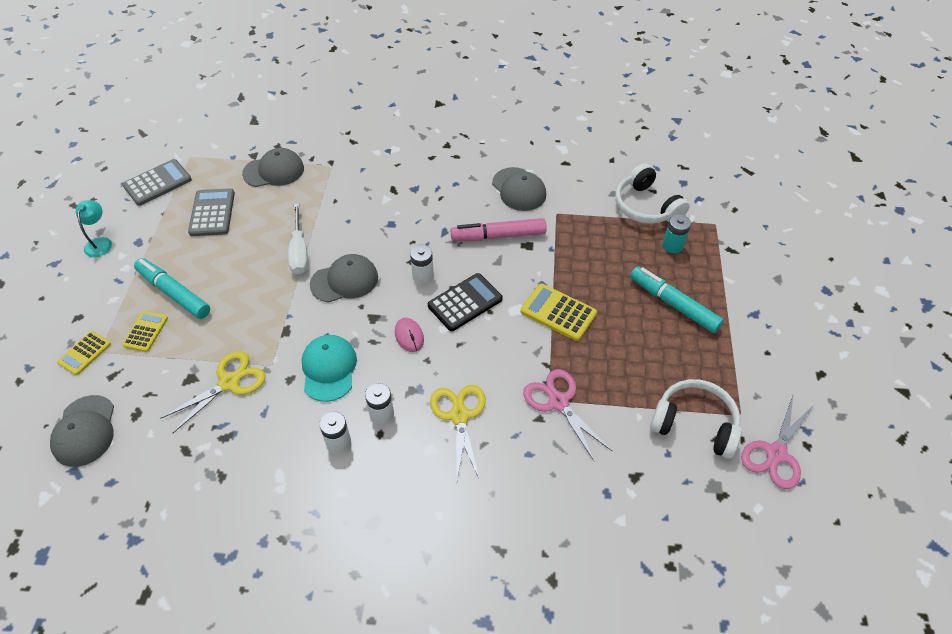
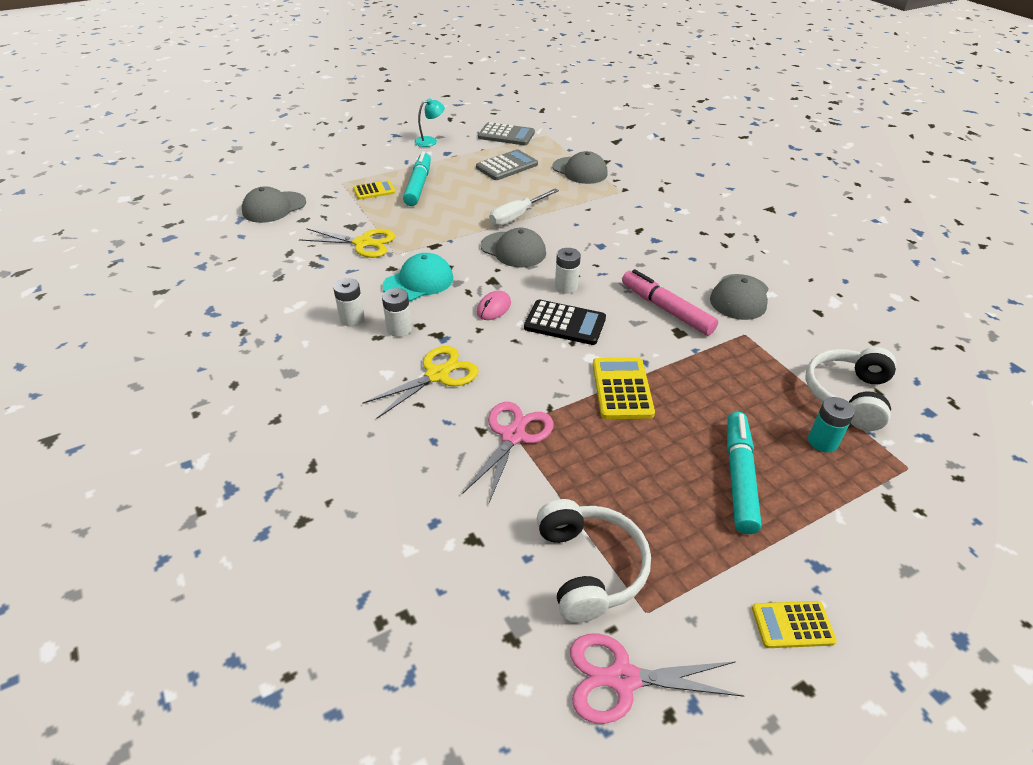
camera: 55 degrees right, 10 degrees down
yellow calculator [57,331,111,375] -> yellow calculator moved to [752,601,837,648]

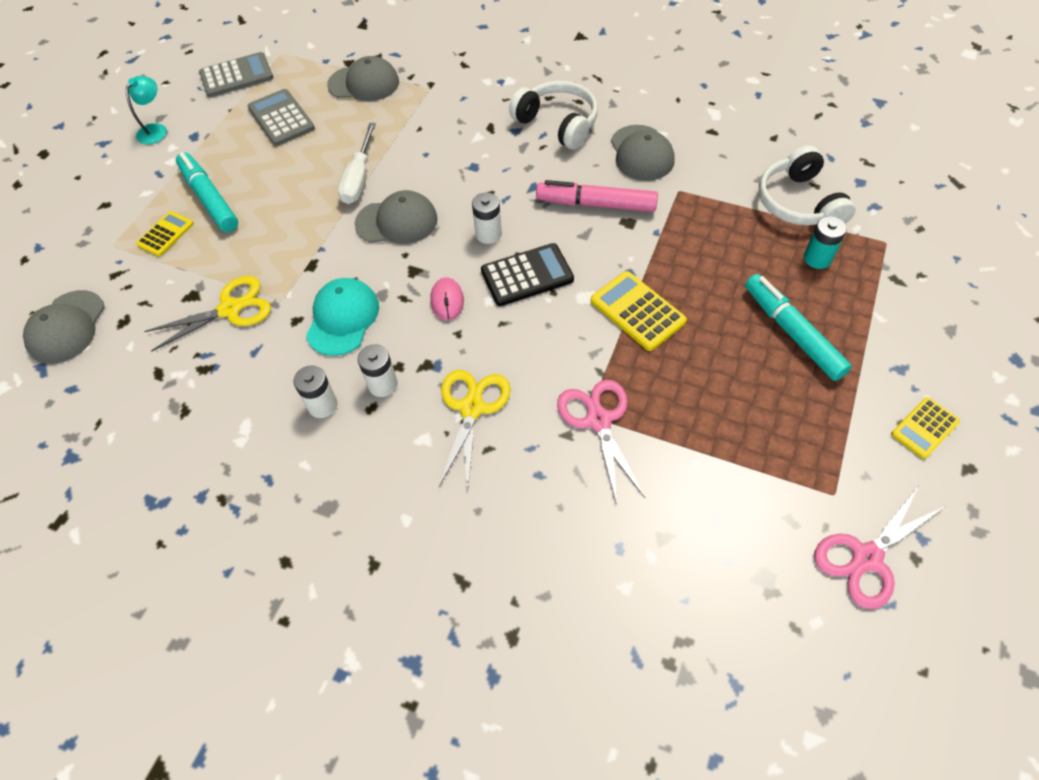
camera: 35 degrees left, 15 degrees up
grey calculator [476,149,538,180] -> grey calculator turned 45 degrees counterclockwise [248,89,315,146]
white headphones [537,499,651,623] -> white headphones moved to [509,81,598,150]

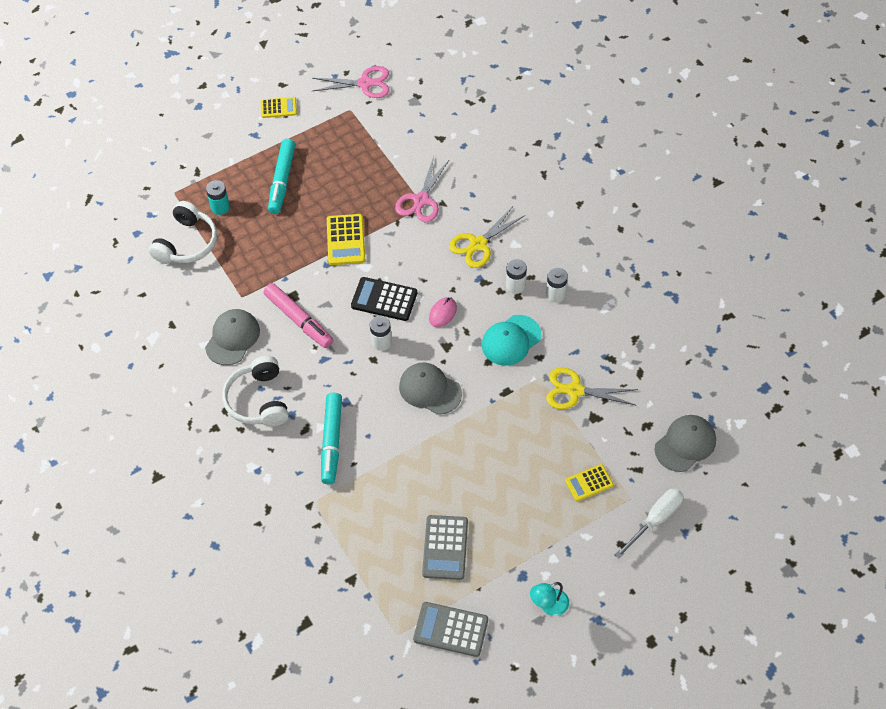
camera: 145 degrees left, 0 degrees up
turquoise marker [176,152,238,232] -> turquoise marker moved to [321,393,342,484]
grey cap [327,56,399,101] -> none
white screwdriver [338,123,376,204] -> white screwdriver moved to [615,488,683,559]

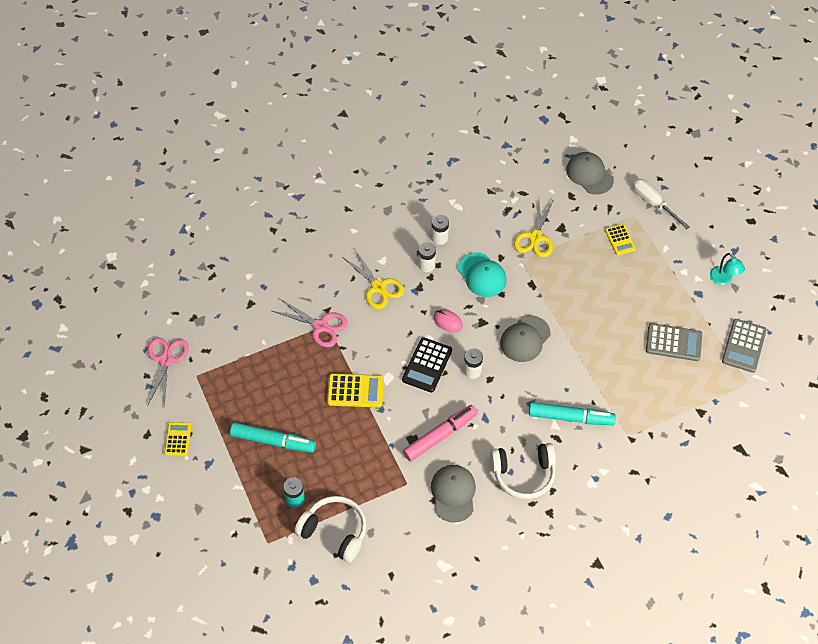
camera: 85 degrees left, 0 degrees up
grey cap [205,309,260,365] -> grey cap turned 60 degrees clockwise [431,465,476,523]

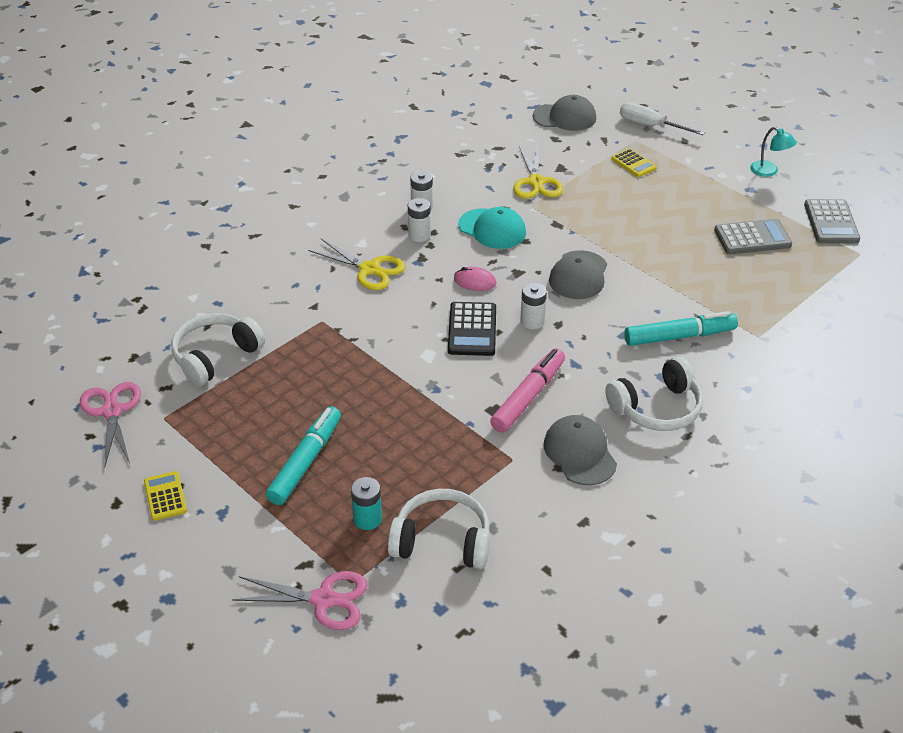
camera: 20 degrees left, 15 degrees down
turquoise marker [230,423,316,453] -> turquoise marker turned 60 degrees counterclockwise [266,406,341,505]
pink scissors [272,298,348,347] -> pink scissors moved to [232,571,368,630]
yellow calculator [327,373,384,408] -> none
grey cap [566,152,614,195] -> grey cap turned 150 degrees clockwise [533,95,596,131]
none -> white headphones [171,313,265,386]

